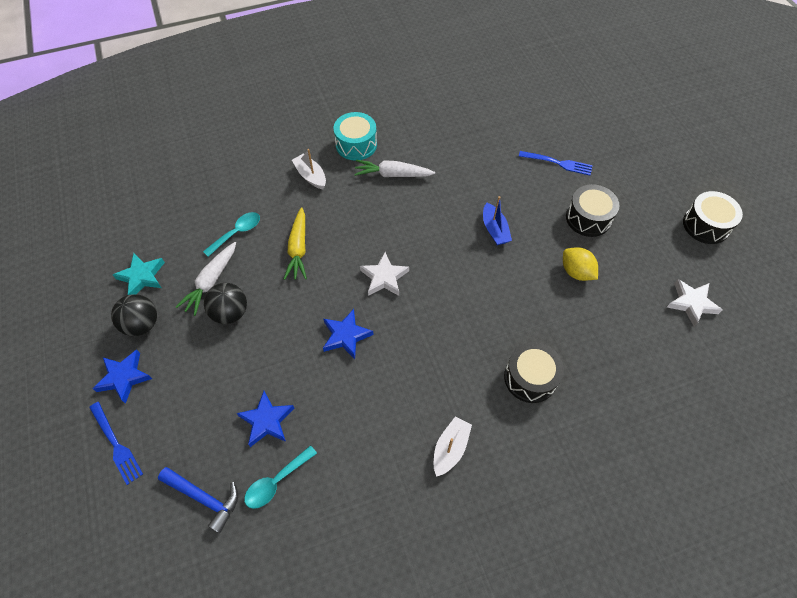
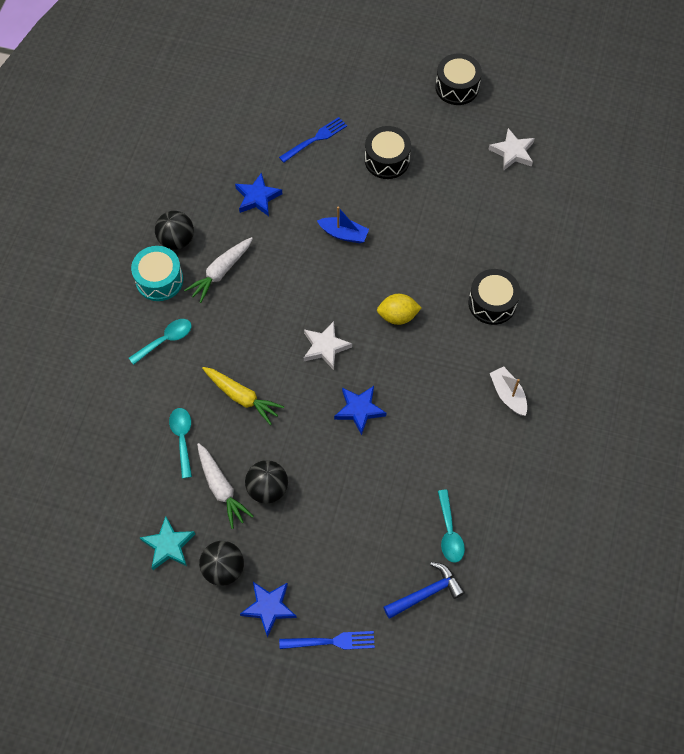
camera: 55 degrees left, 5 degrees up
blue star [236,391,294,447] -> blue star moved to [235,172,282,216]
white boat [292,149,326,189] -> turquoise spoon [129,319,191,365]
yellow lemon [563,247,598,281] -> yellow lemon moved to [377,294,422,325]
none -> black ball [155,211,194,250]

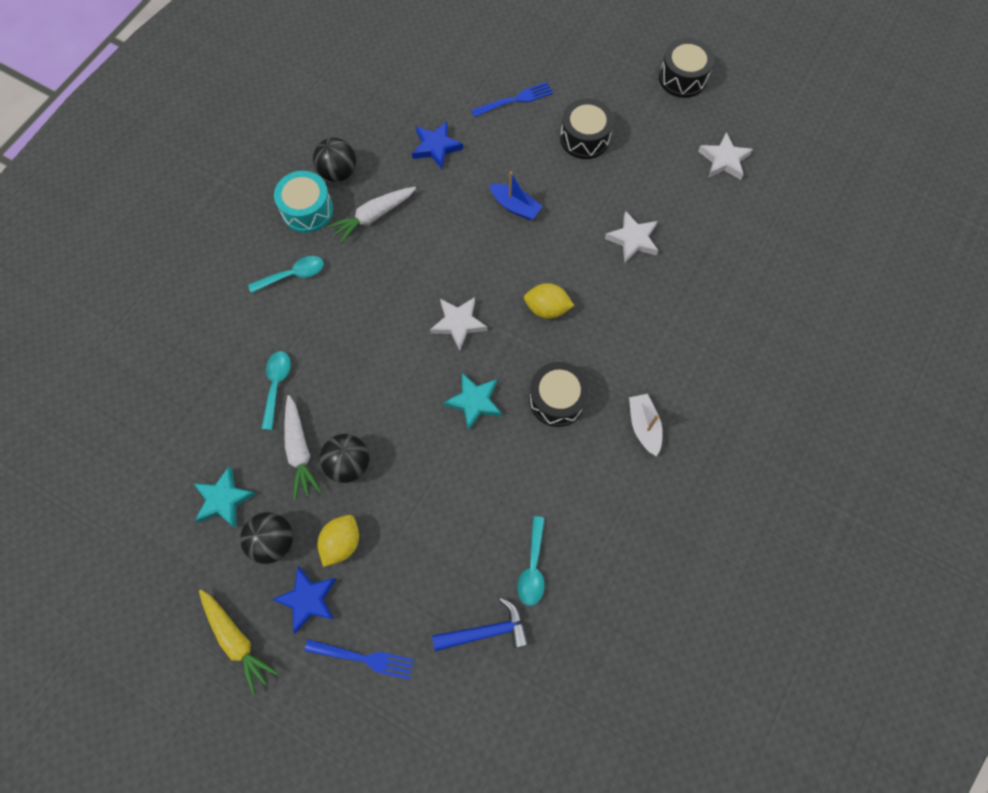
camera: 15 degrees right, 5 degrees up
yellow carrot [202,367,284,425] -> yellow carrot moved to [199,590,278,695]
blue star [334,386,386,435] -> turquoise star [443,373,502,431]
black drum [468,269,520,325] -> black drum moved to [529,362,589,427]
none -> yellow lemon [317,515,359,567]
none -> white star [605,211,659,262]

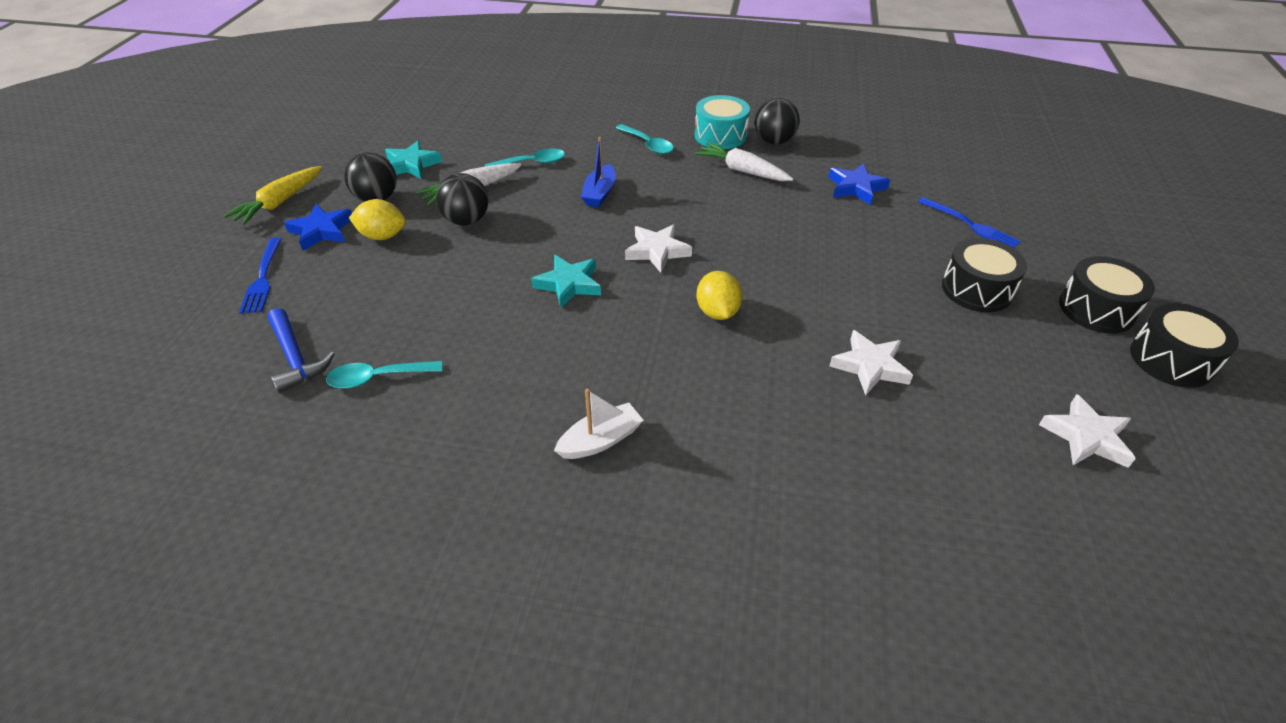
camera: 70 degrees right, 25 degrees down
blue boat [489,172,543,220] -> blue boat moved to [581,137,615,207]
black drum [529,362,589,427] -> black drum moved to [1059,256,1155,334]

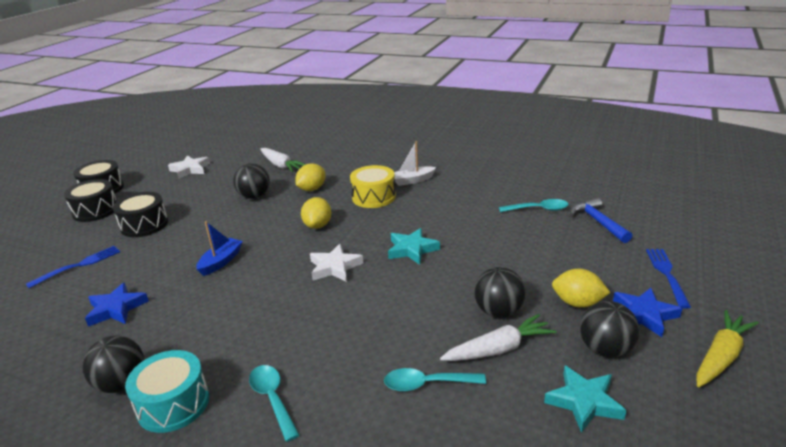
camera: 165 degrees left, 15 degrees down
blue boat [581,137,615,207] -> blue boat moved to [196,221,243,276]
white carrot [695,142,793,181] -> white carrot moved to [260,148,306,172]
white star [830,330,913,395] -> black ball [233,163,270,199]
blue fork [918,197,1021,248] -> blue fork turned 75 degrees clockwise [26,246,120,288]
none -> yellow lemon [295,163,325,191]
none -> yellow drum [350,165,396,208]

